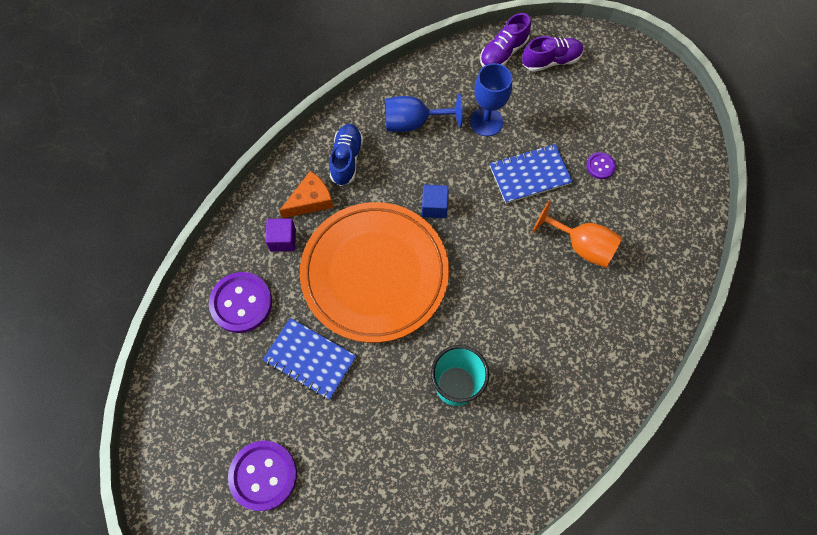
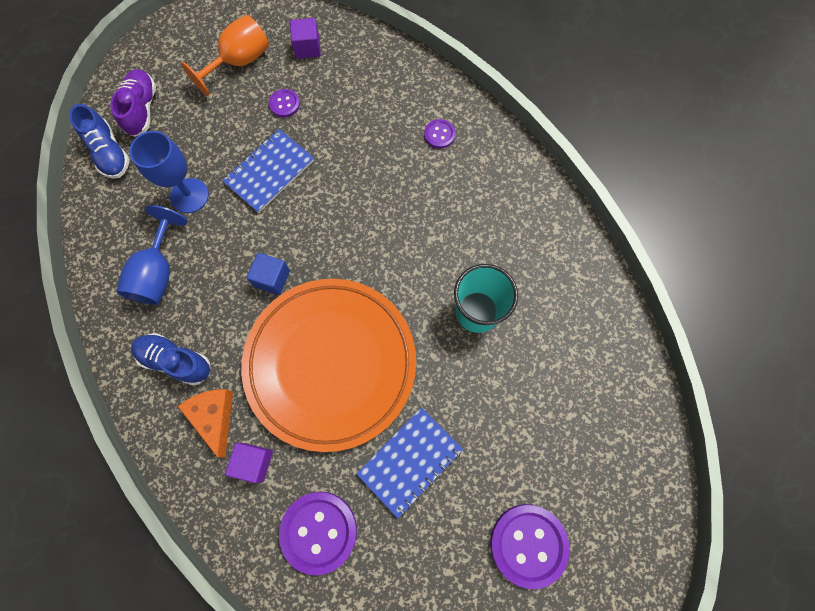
camera: 75 degrees left, 5 degrees up
purple shoe [480,13,531,67] -> blue shoe [69,104,130,179]
blue notebook [490,144,573,204] -> blue notebook turned 45 degrees clockwise [222,129,314,213]
orange goblet [532,200,622,268] -> orange goblet moved to [181,15,269,96]
none -> purple cube [290,18,321,59]
none -> purple button [424,119,455,149]

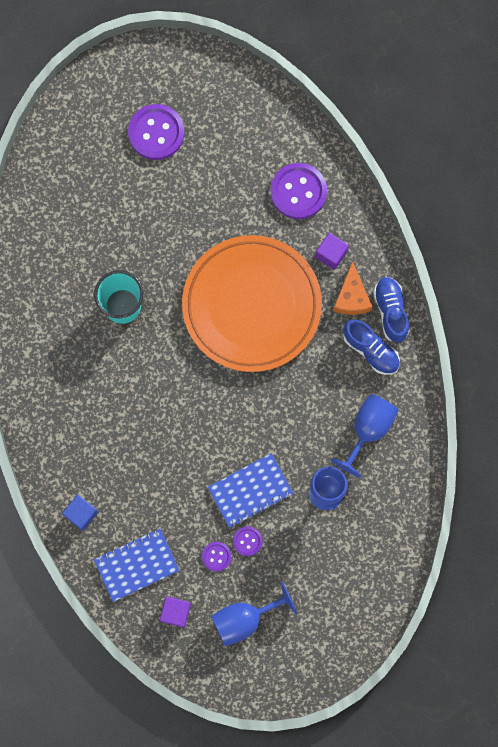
camera: 160 degrees left, 5 degrees up
blue shoe [69,104,130,179] -> blue shoe moved to [373,277,409,343]
purple shoe [110,69,156,137] -> none
orange goblet [181,15,269,96] -> blue goblet [211,582,297,646]
blue cube [246,253,290,295] -> blue cube moved to [62,495,98,531]
blue notebook [356,407,463,518] -> blue notebook moved to [94,529,180,602]
purple button [424,119,455,149] -> purple button moved to [233,527,262,556]

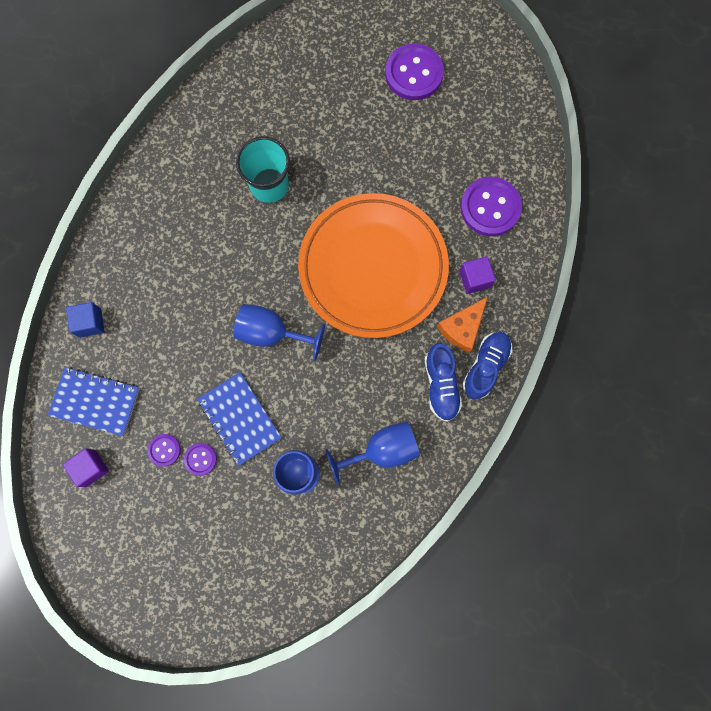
camera: 40 degrees right, 0 degrees up
blue notebook [208,453,294,528] -> blue notebook turned 45 degrees clockwise [197,372,282,466]
blue goblet [211,582,297,646] -> blue goblet moved to [233,304,325,361]

